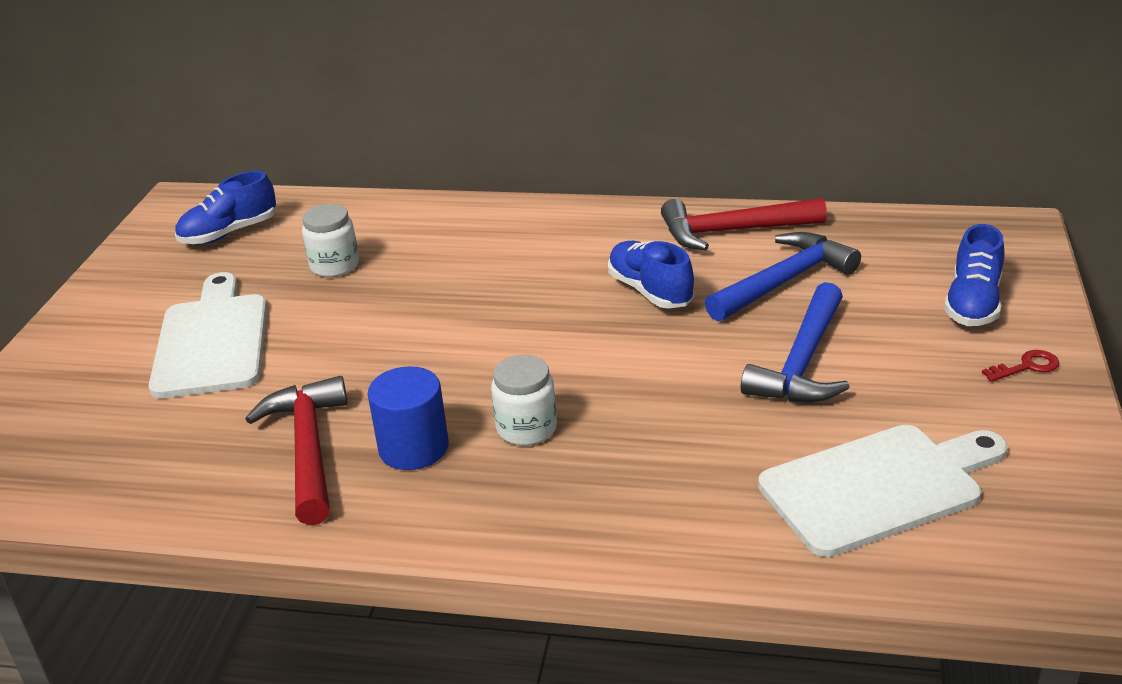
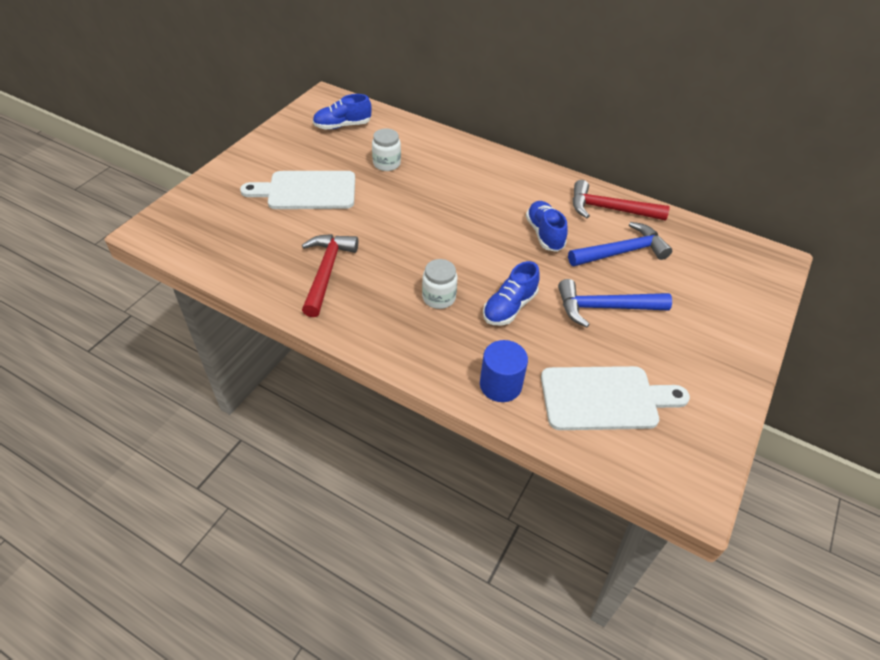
camera: 15 degrees right, 15 degrees up
white cutting board [149,272,267,398] -> white cutting board turned 105 degrees counterclockwise [240,171,355,209]
blue cylinder [368,366,449,470] -> blue cylinder moved to [480,340,528,402]
blue hammer [741,282,850,403] -> blue hammer turned 45 degrees clockwise [558,279,672,327]
blue shoe [944,224,1005,326] -> blue shoe moved to [483,261,540,325]
red key [982,350,1059,382] -> none

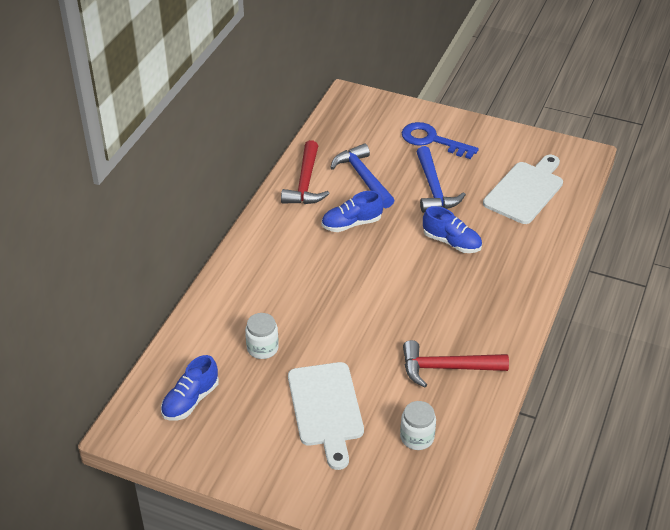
camera: 95 degrees left, 5 degrees down
blue shoe [312,94,371,130] -> blue shoe turned 60 degrees clockwise [161,355,219,421]
white jar [422,259,458,309] -> white jar moved to [400,401,436,450]
blue cylinder [480,340,528,402] -> none
white cutting board [541,366,690,430] -> white cutting board turned 45 degrees clockwise [483,155,563,224]
none -> blue key [402,122,479,159]

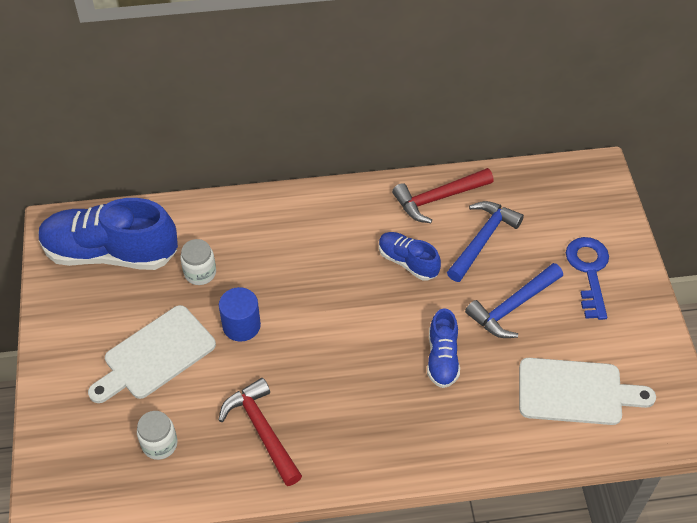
camera: 60 degrees right, 10 degrees up
blue shoe [161,355,219,421] -> blue shoe [39,198,178,270], size x1.96
none -> blue cylinder [219,287,261,342]

